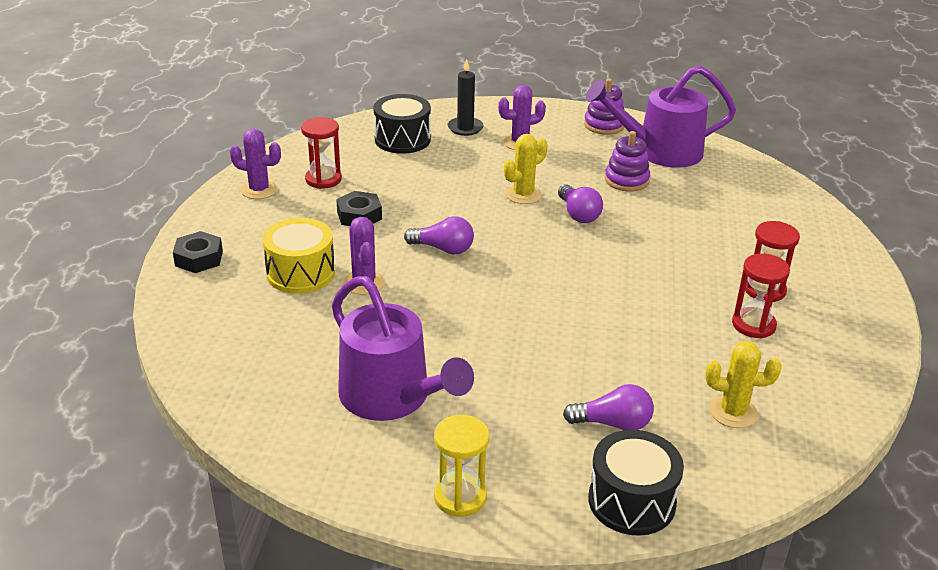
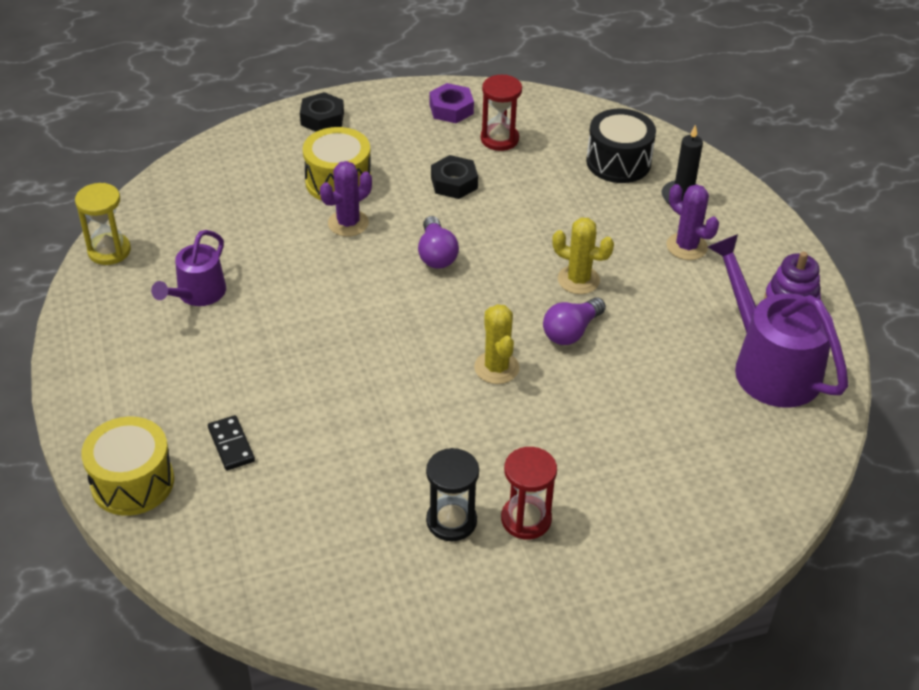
camera: 65 degrees right, 10 degrees up
purple cactus [230,129,281,199] -> purple nut [429,83,474,123]
purple watering can [332,276,474,421] -> purple watering can [151,230,226,306], size x0.58
yellow hourglass [434,415,489,517] -> yellow hourglass moved to [75,183,131,265]
purple light bulb [563,384,654,430] -> black domino [208,415,255,470]
black drum [588,430,684,536] -> yellow drum [81,417,174,516]
purple stacking toy [605,131,650,192] -> none
yellow cactus [705,341,782,428] -> yellow cactus moved to [474,304,520,384]
red hourglass [732,254,790,338] -> black hourglass [426,448,479,541]

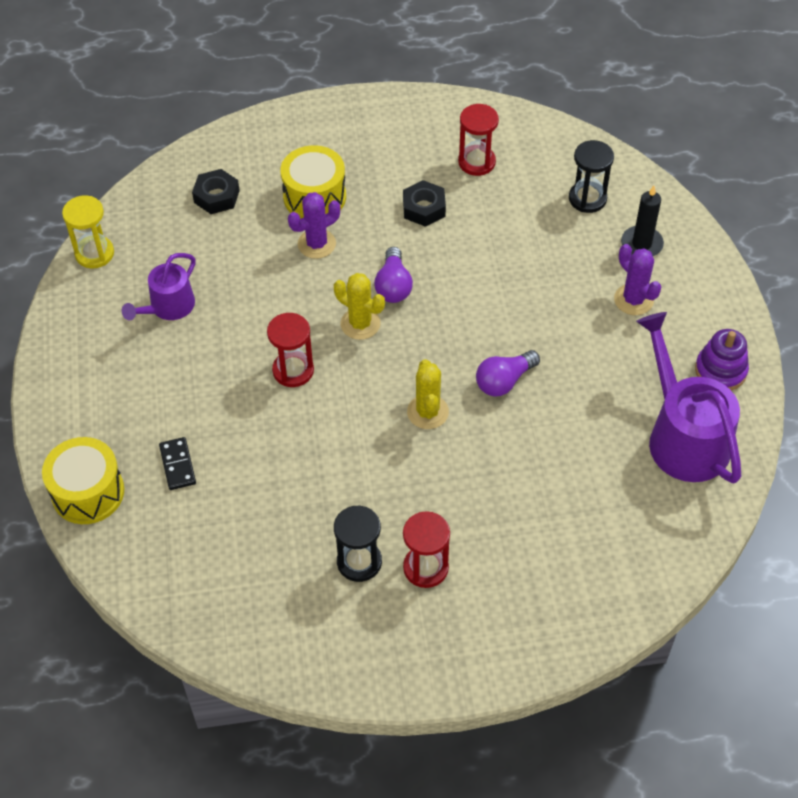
camera: 10 degrees right, 10 degrees up
black nut [300,92,344,132] -> black nut moved to [192,169,240,214]
purple nut [429,83,474,123] -> none
yellow cactus [552,217,614,294] -> yellow cactus moved to [334,273,385,340]
black drum [586,109,656,183] -> black hourglass [569,140,614,213]
none -> red hourglass [267,313,314,387]

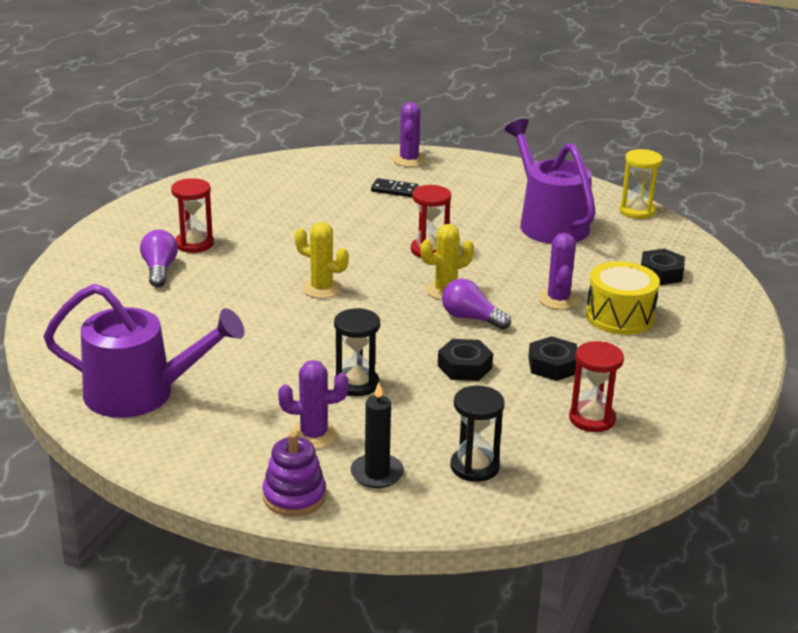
camera: 120 degrees right, 25 degrees down
yellow drum [42,437,124,524] -> purple cactus [393,102,426,167]
purple watering can [122,253,196,320] -> purple watering can [504,119,596,244], size x1.72
black hourglass [334,505,382,582] -> black hourglass moved to [334,308,380,396]
purple light bulb [476,350,540,396] -> purple light bulb moved to [140,230,178,287]
purple stacking toy [695,329,749,391] -> purple stacking toy moved to [263,432,326,516]
none -> black nut [438,339,493,381]

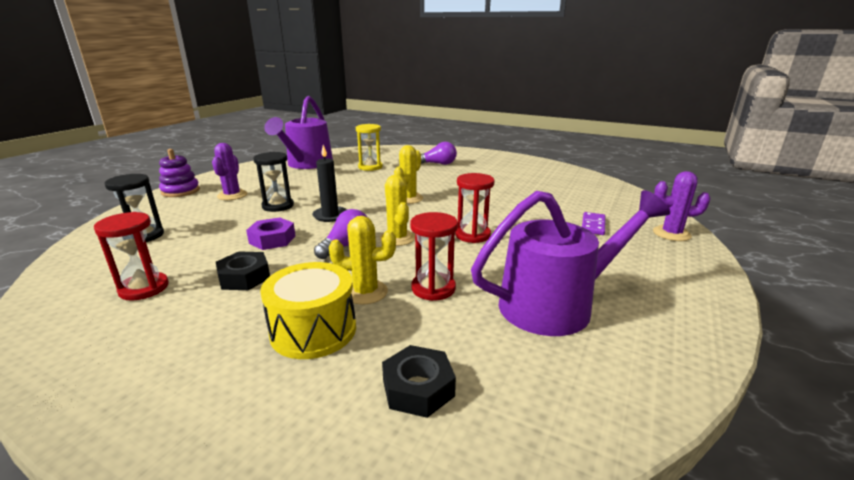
camera: 95 degrees right, 5 degrees down
red hourglass [171,178,214,253] -> red hourglass moved to [410,212,458,301]
black candle [350,382,404,488] -> black candle moved to [312,145,347,222]
black domino [371,178,419,197] -> purple domino [582,212,605,235]
black nut [438,339,493,381] -> purple nut [246,217,296,250]
purple cactus [539,233,579,310] -> yellow cactus [329,216,396,305]
yellow hourglass [619,149,663,219] -> yellow hourglass moved to [356,124,383,171]

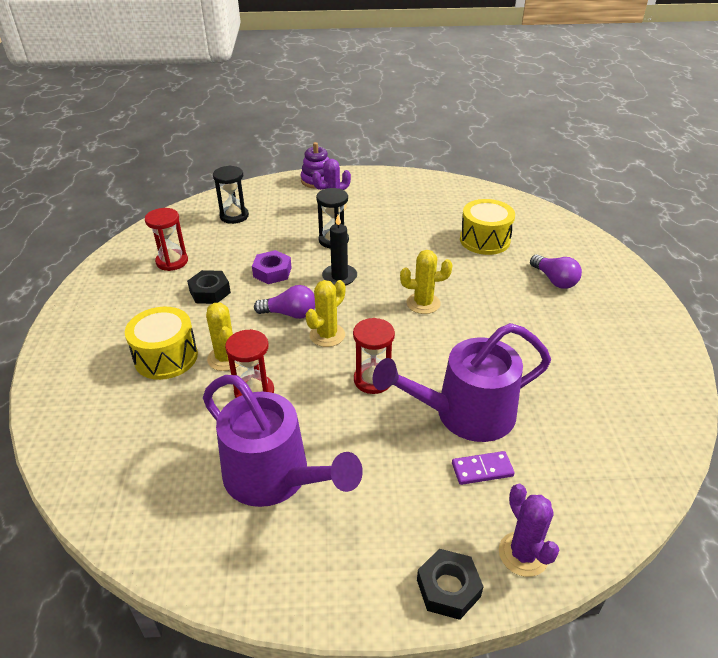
camera: 60 degrees right, 15 degrees up
purple watering can [265,96,333,169] -> purple watering can moved to [373,323,551,442]
yellow hourglass [356,124,383,171] -> yellow drum [460,199,515,255]
black nut [382,345,456,418] -> black nut moved to [417,549,484,620]

